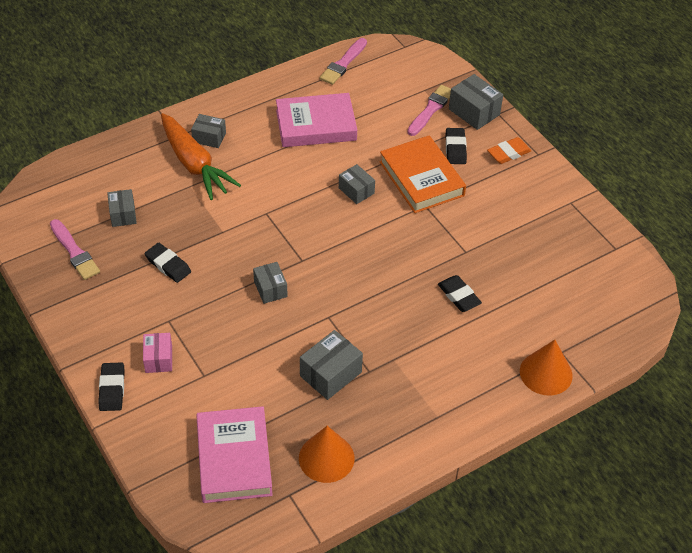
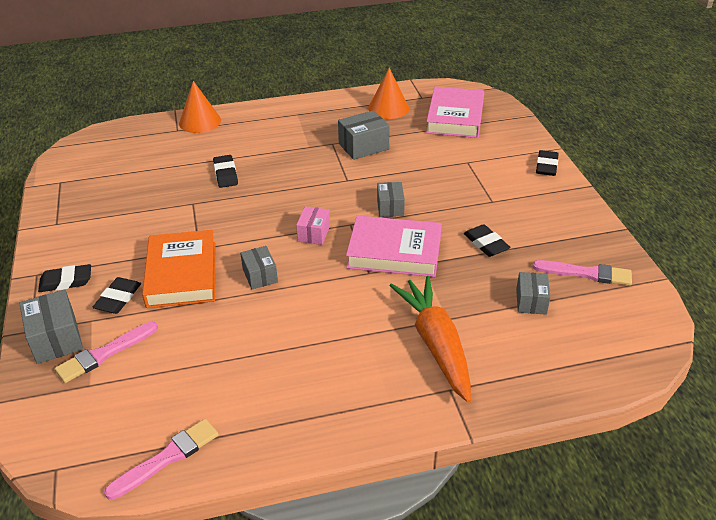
camera: 160 degrees left, 10 degrees down
pink brush [50,219,100,280] -> pink brush turned 120 degrees clockwise [532,260,632,286]
pink box [143,333,172,373] -> pink box moved to [296,206,330,245]
grey box [191,114,226,148] -> none
pink book [276,93,357,147] -> pink book moved to [346,216,442,277]
orange eraser [487,137,531,164] -> black eraser [38,264,91,292]

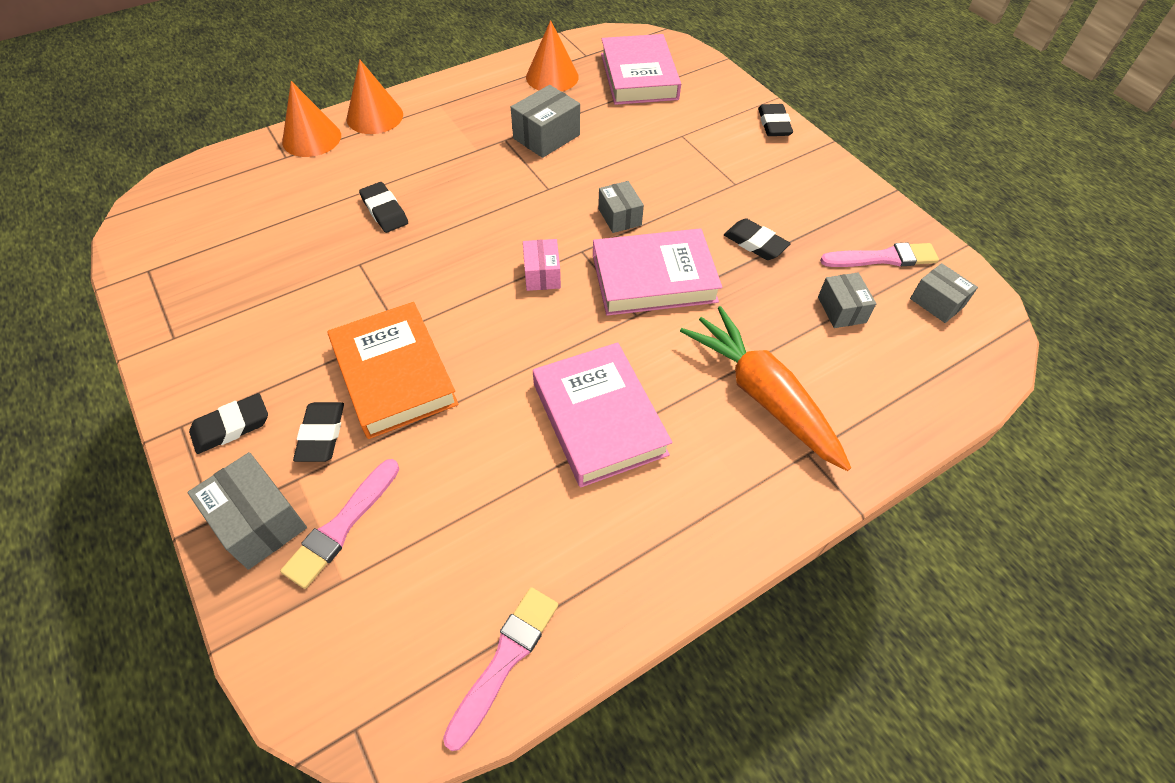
camera: 20 degrees left, 15 degrees up
grey box [240,246,278,289] -> grey box moved to [910,263,978,323]
none -> orange cone [347,59,403,134]
none -> pink book [533,342,672,488]

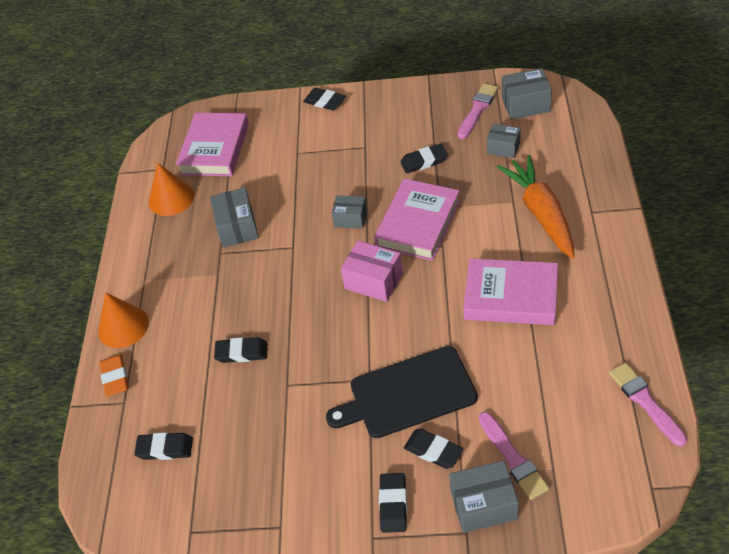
camera: 50 degrees left, 5 degrees down
orange cone [282,81,341,157] -> orange eraser [99,354,129,397]
orange book [328,302,459,439] -> black cutting board [326,346,478,438]
pink box [523,239,561,291] -> pink box [341,241,403,302], size x1.50
pink book [601,34,681,105] -> pink book turned 75 degrees clockwise [176,113,249,177]
orange carrot [680,306,851,471] -> orange carrot turned 75 degrees clockwise [497,155,575,259]
grey box [910,263,978,323] -> grey box [502,68,552,119], size x1.50
none -> black eraser [134,432,193,460]

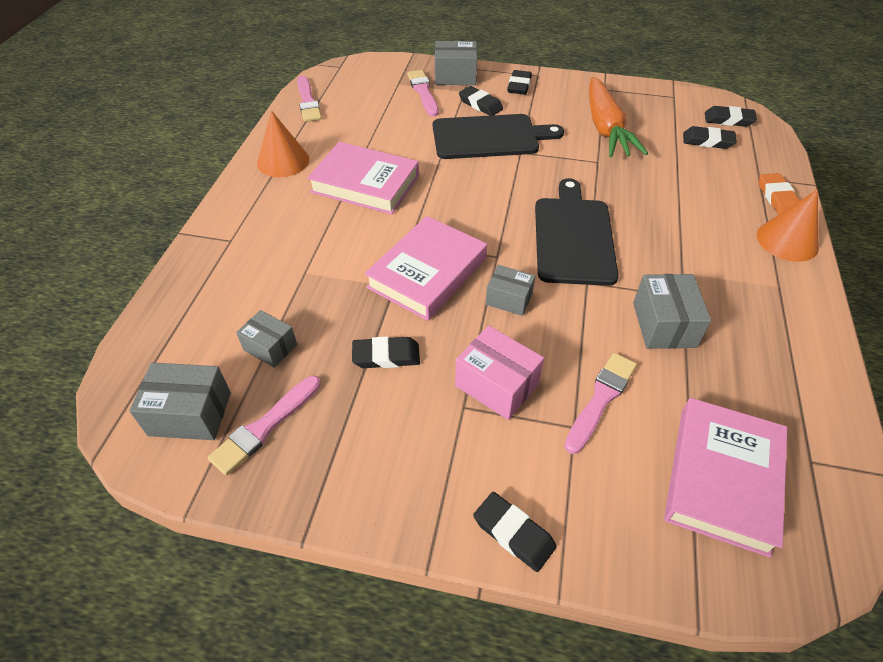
camera: 175 degrees left, 0 degrees up
orange cone [149,163,194,216] -> orange cone moved to [257,110,309,177]
black eraser [214,337,267,363] -> black eraser moved to [705,106,757,127]
pink box [341,241,403,302] -> pink box moved to [455,325,544,420]
orange carrot [497,155,575,259] -> orange carrot moved to [589,77,648,157]
none -> black cutting board [535,178,619,286]
none -> pink brush [564,353,637,454]

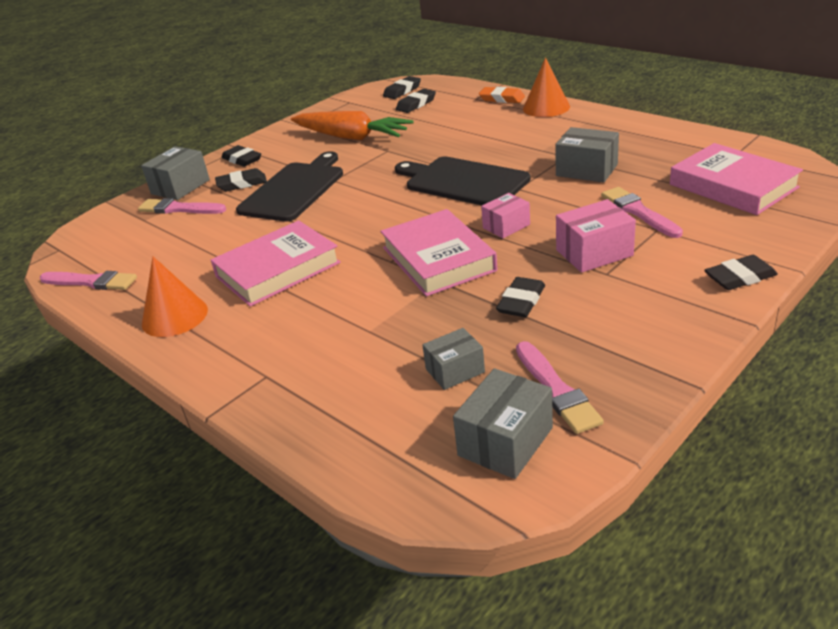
camera: 55 degrees left, 15 degrees down
grey box [486,265,535,316] -> pink box [481,193,530,238]

